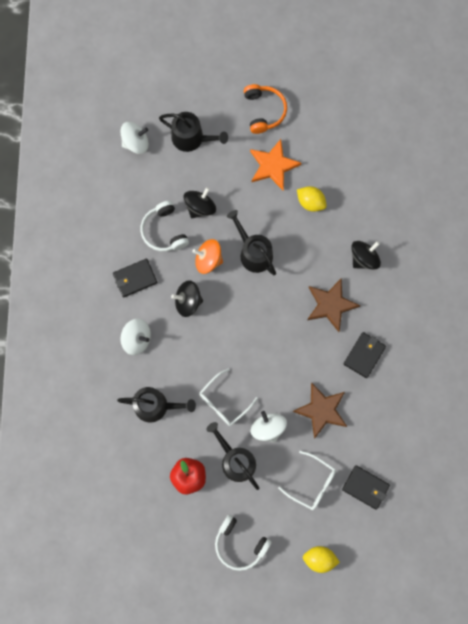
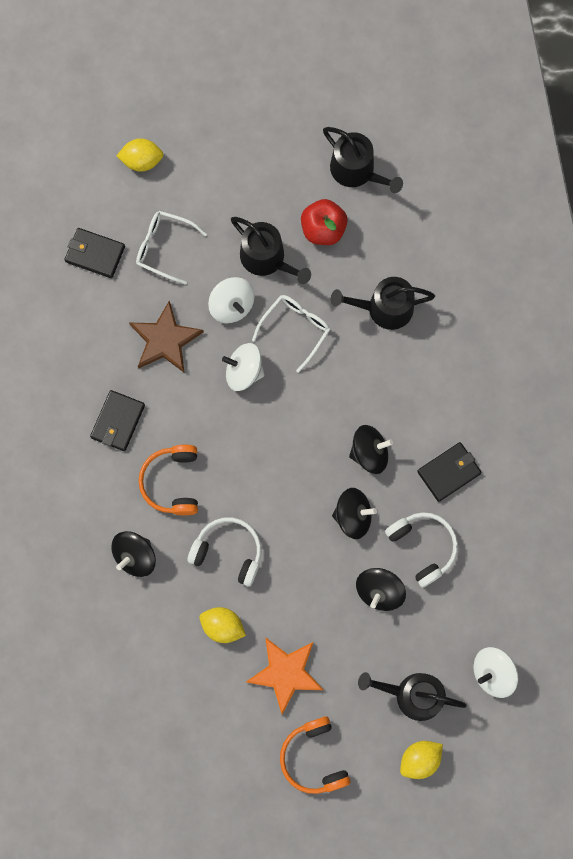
camera: 170 degrees right, 0 degrees up
white spinning top [121,319,151,355] -> white spinning top moved to [222,343,264,391]
orange spinning top [192,239,223,274] -> black spinning top [332,488,377,539]
white headphones [215,515,271,571] -> white headphones moved to [187,517,261,586]
black watering can [227,210,276,275] -> black watering can moved to [323,127,403,193]
brown star [307,278,360,332] -> orange headphones [138,445,198,515]
none -> yellow lemon [400,741,443,779]

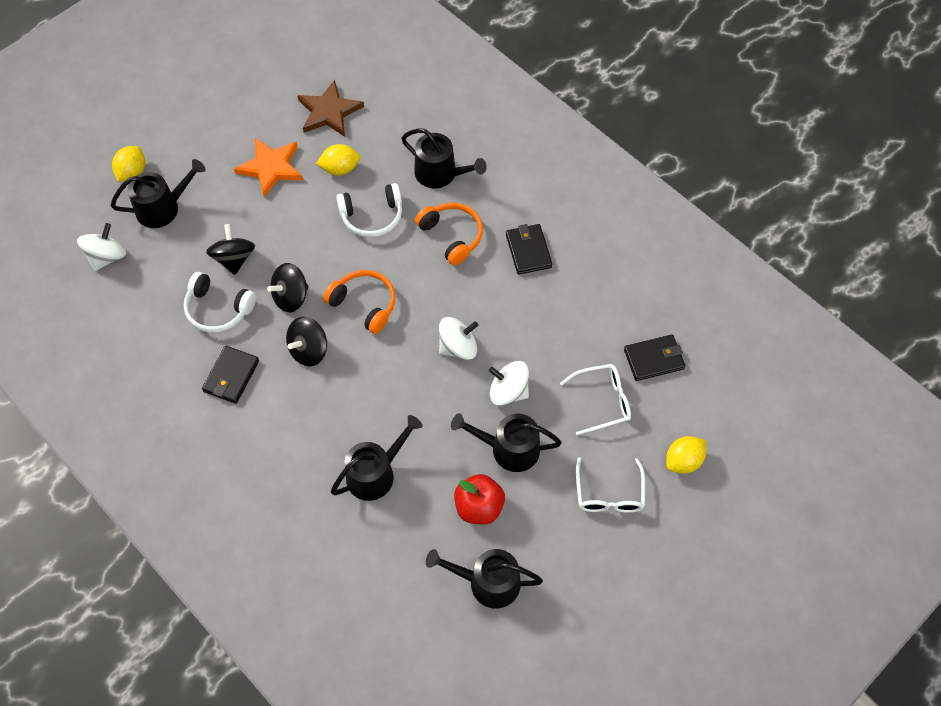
camera: 145 degrees right, 15 degrees down
black spinning top [111,531,156,577] -> black watering can [401,128,487,188]
brown star [129,301,204,373] -> brown star moved to [297,80,364,137]
white glasses [252,295,330,373] -> white glasses moved to [576,457,645,513]
orange headphones [280,716,351,794] -> orange headphones moved to [323,270,395,334]

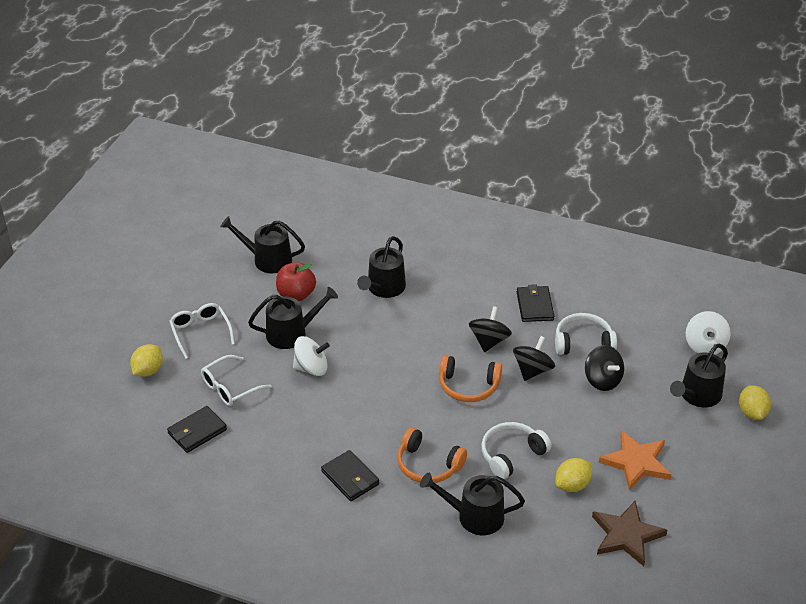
camera: 155 degrees right, 20 degrees down
black watering can [426,549,543,609] -> black watering can turned 150 degrees counterclockwise [220,216,305,273]
white spinning top [439,317,478,360] -> none

